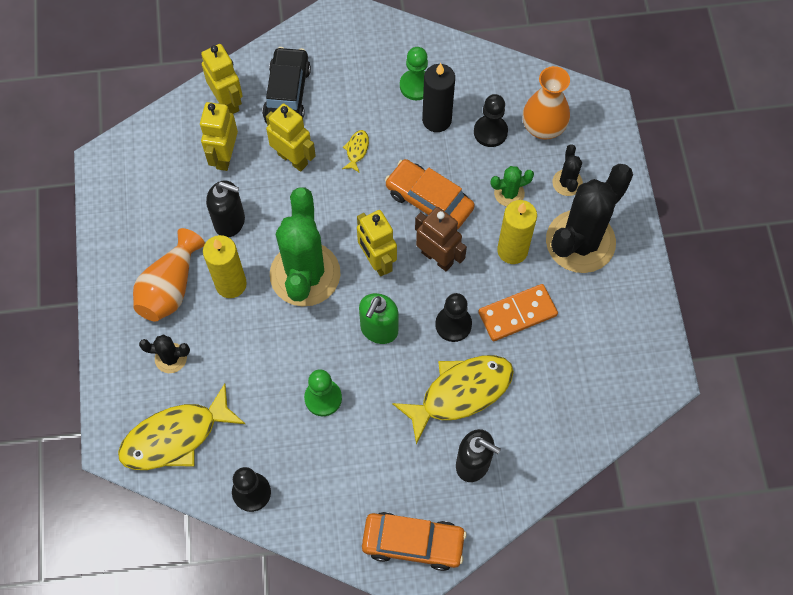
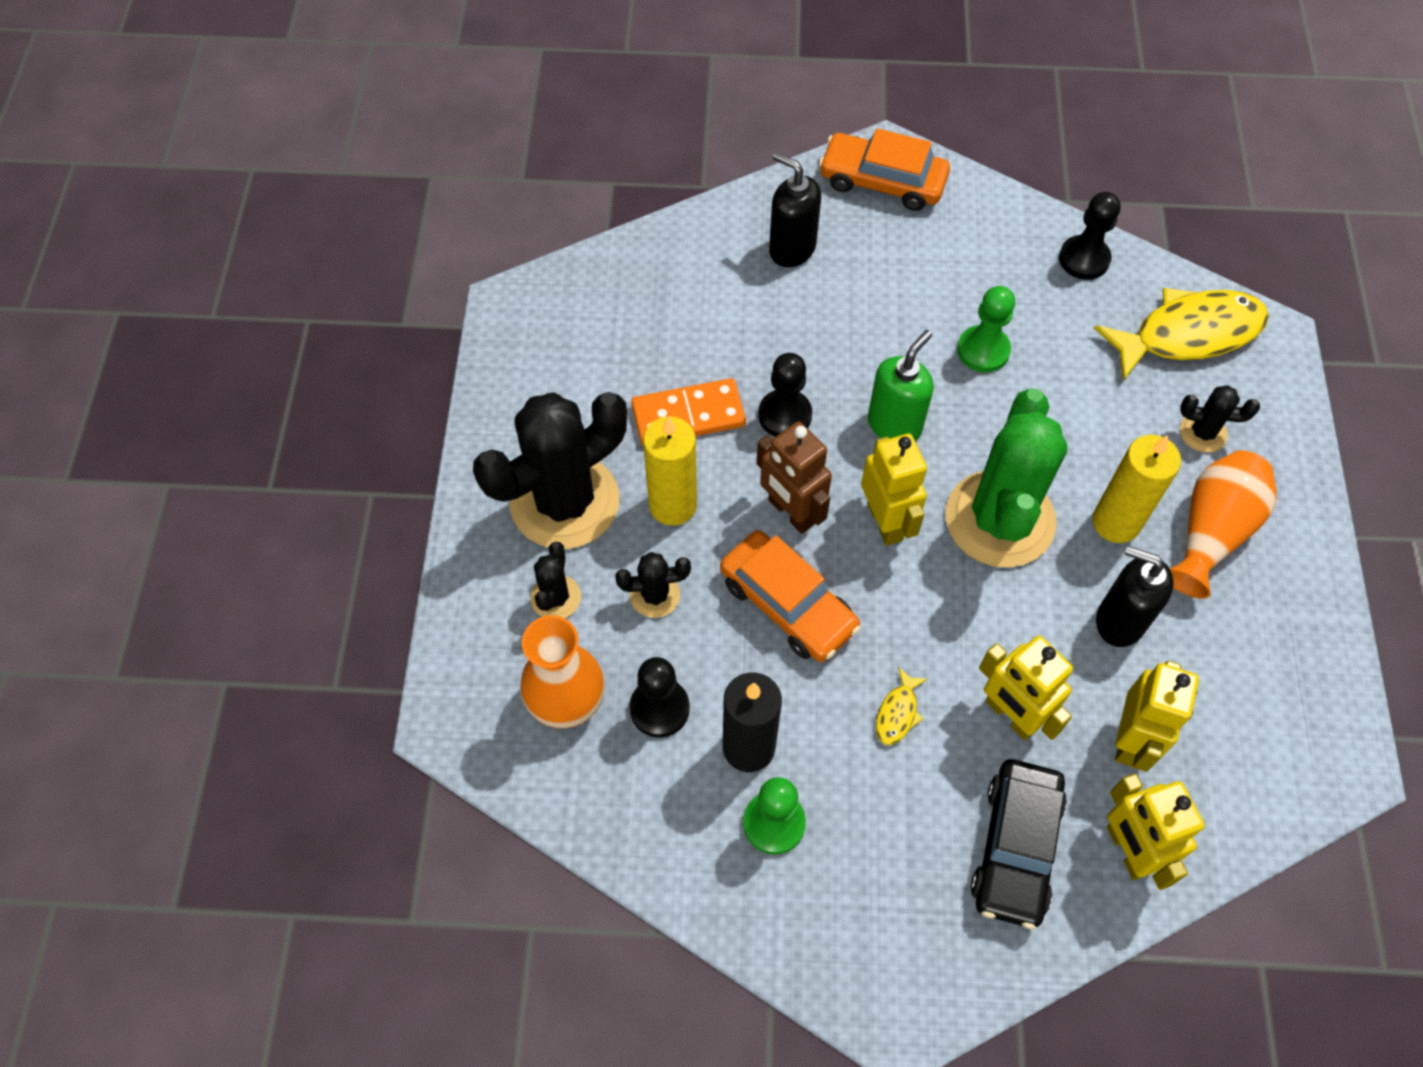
camera: 170 degrees left, 5 degrees down
yellow fish [392,355,514,444] -> none
green cactus [491,166,534,207] -> black cactus [615,552,691,618]

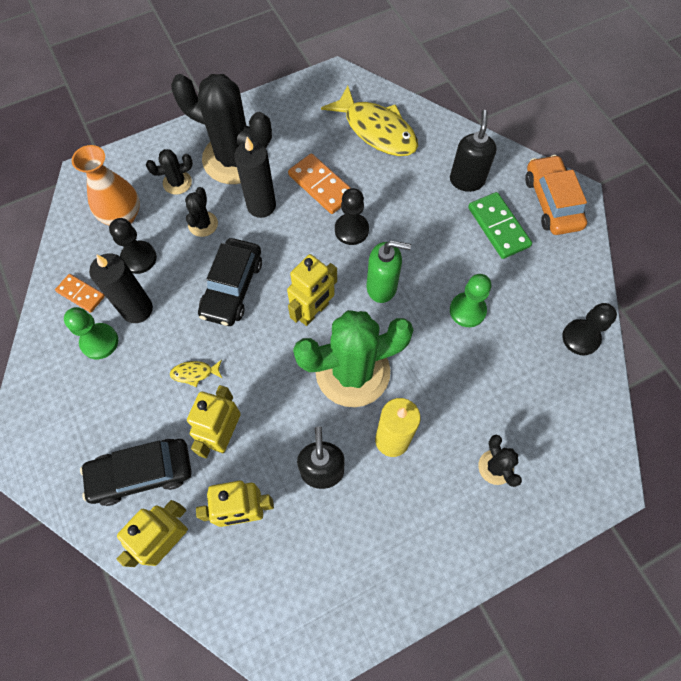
camera: 60 degrees right, 5 degrees up
black cactus [615,552,691,618] -> black cactus turned 45 degrees clockwise [185,187,218,237]
yellow candle [643,416,697,526] -> black candle [234,137,276,218]
orange car [720,530,861,662] -> black car [198,238,262,326]
brown robot [756,421,832,534] -> none
yellow fish [1094,288,1269,381] -> yellow fish moved to [321,85,418,156]
orange vase [1170,450,1277,599] -> none
none -> orange domino [55,274,105,313]
none -> green domino [468,192,532,259]

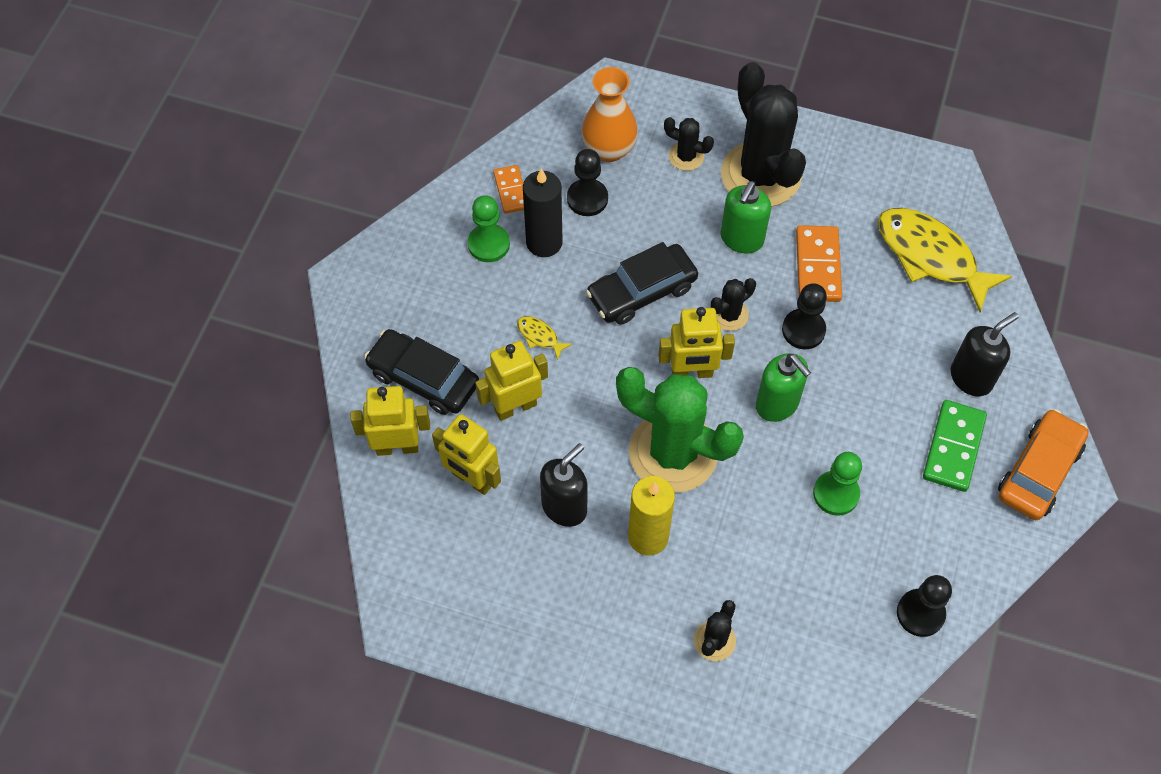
camera: 45 degrees right, 5 degrees down
black cactus [185,187,218,237] -> black cactus moved to [711,278,756,331]
black candle [234,137,276,218] -> green soap dispenser [721,181,771,253]
yellow fish [321,85,418,156] -> yellow fish turned 135 degrees clockwise [878,208,1012,312]

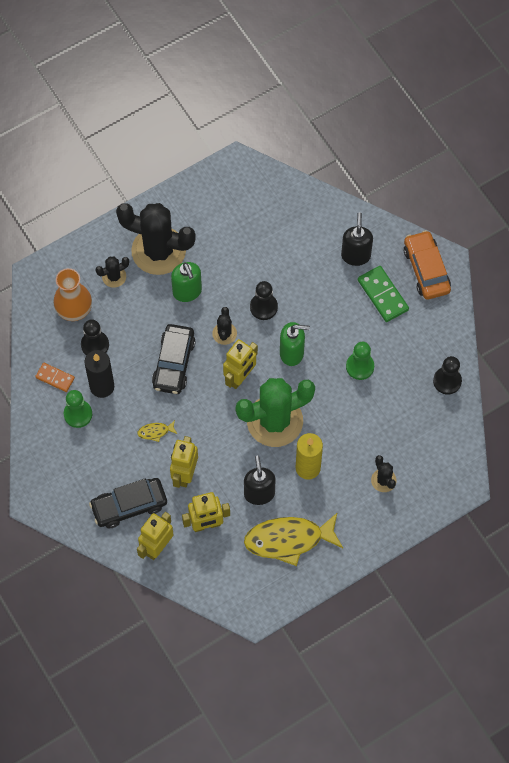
camera: 50 degrees left, 5 degrees up
orange domino [796,225,842,302] -> none
yellow fish [878,208,1012,312] -> yellow fish moved to [244,513,343,566]

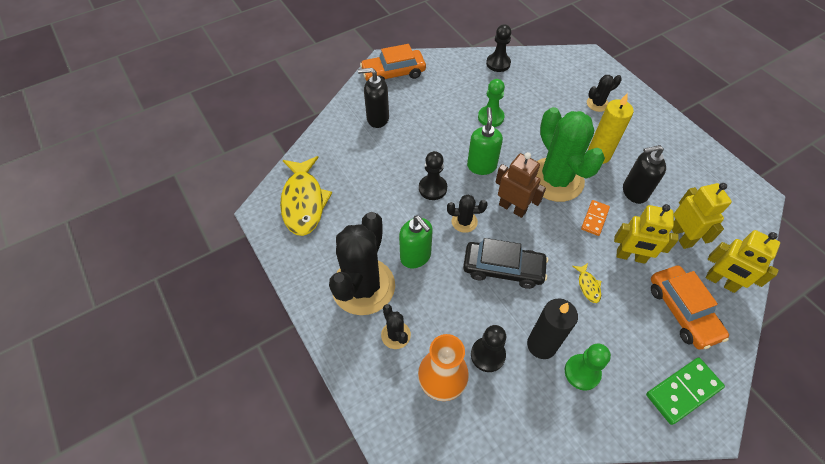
camera: 90 degrees left, 10 degrees down
orange domino [35,363,75,392] -> orange domino moved to [581,200,610,236]
black car [89,478,167,528] -> orange car [651,266,729,350]
green soap dispenser [171,262,202,302] -> green soap dispenser turned 75 degrees clockwise [399,215,433,268]
yellow robot [223,339,258,389] -> brown robot [495,152,546,218]
yellow fish [244,513,343,566] -> yellow fish moved to [280,156,332,236]
green domino [358,266,409,322] -> green domino moved to [646,358,725,425]

